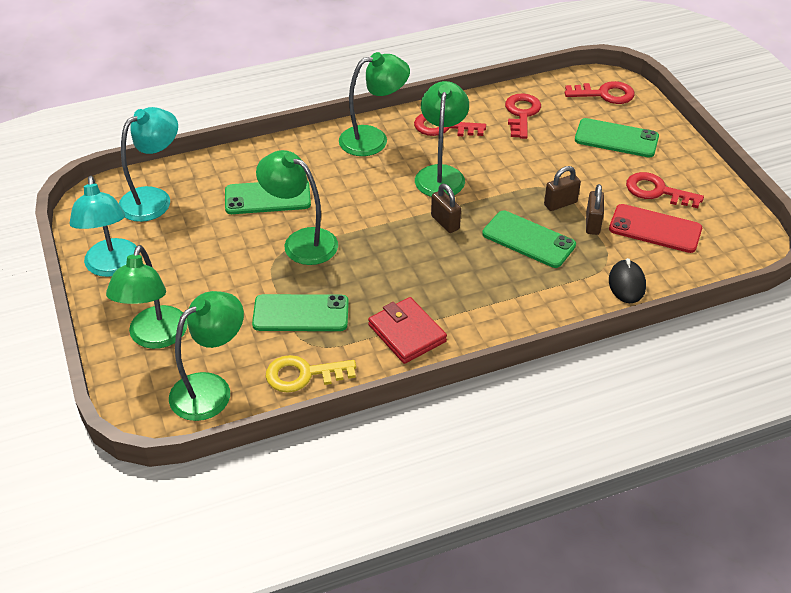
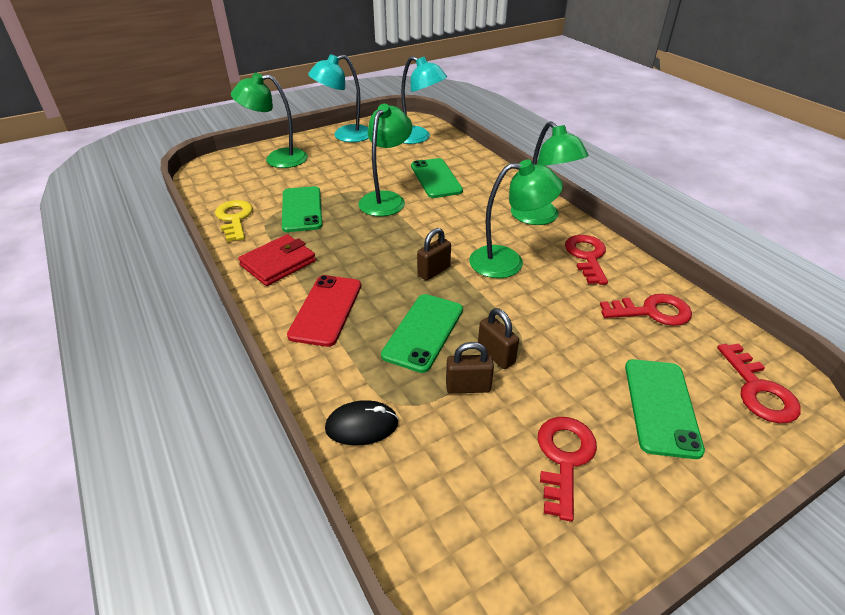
camera: 80 degrees right, 5 degrees down
green lamp [169,291,244,421] -> none
red phone [609,204,702,253] -> red phone moved to [287,275,361,347]

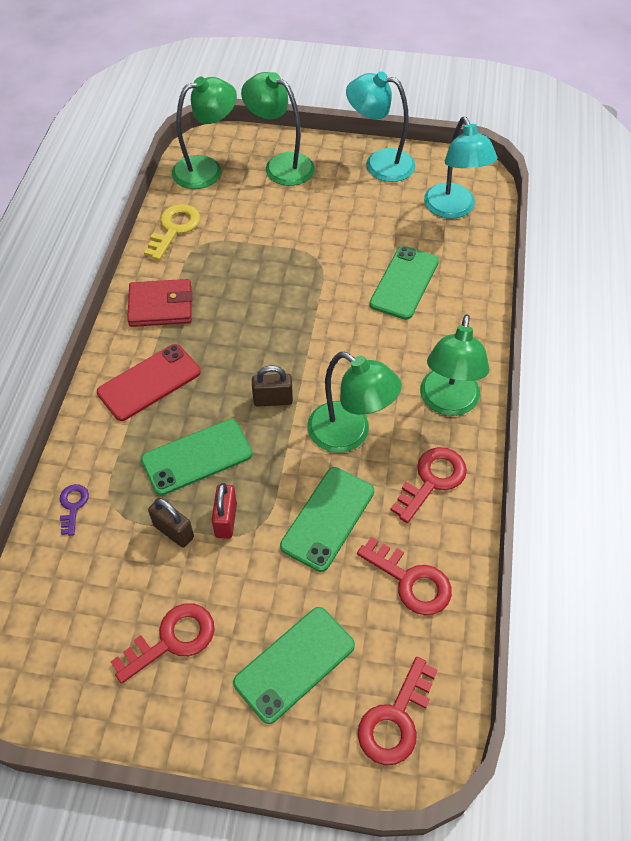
camera: 40 degrees right, 15 degrees up
green phone [282,186,323,232] -> green phone moved to [280,467,374,572]
black mouse [325,400,399,446] -> purple key [60,484,89,536]
green lamp [358,104,412,216] -> green lamp moved to [172,77,237,189]
brown padlock [478,308,519,369] -> red padlock [212,483,237,539]

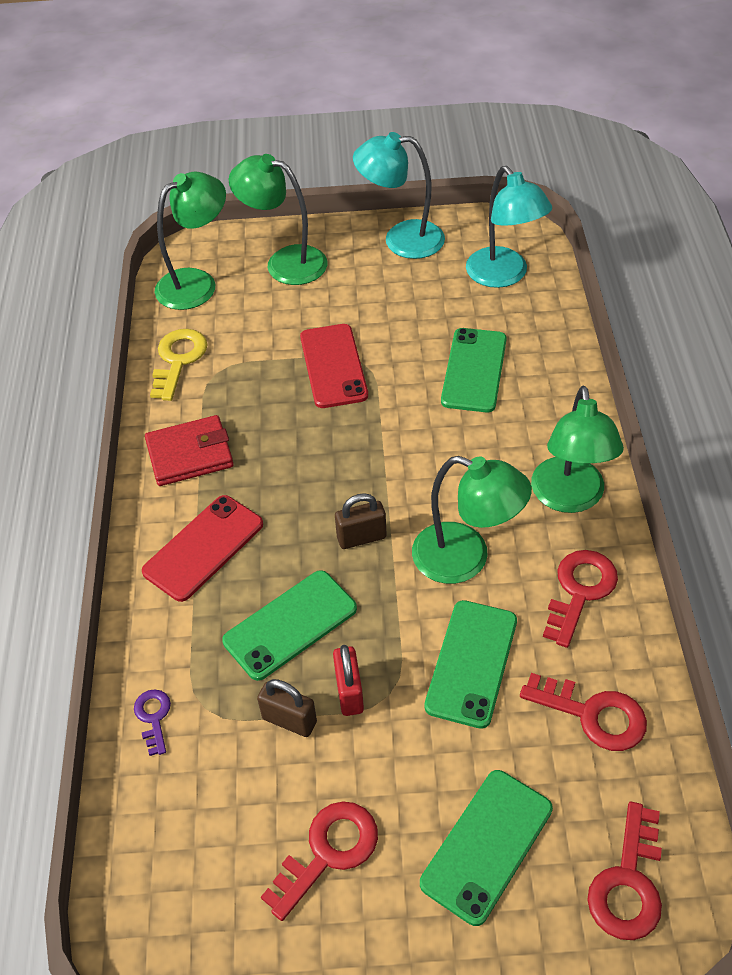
camera: 10 degrees left, 5 degrees down
none -> red phone [300,324,368,408]

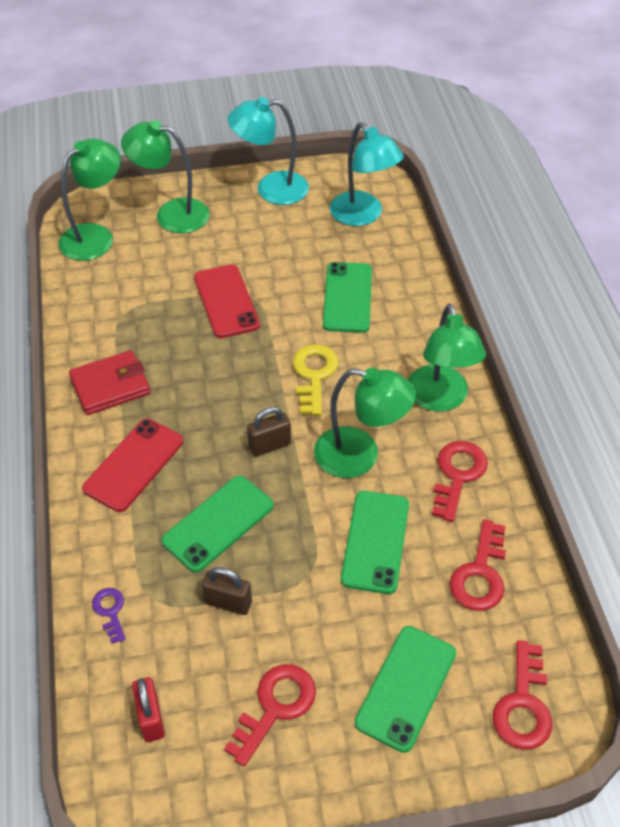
camera: 10 degrees left, 0 degrees up
yellow key [150,329,208,401] -> yellow key moved to [293,344,339,416]
red padlock [333,645,364,716] -> red padlock moved to [132,677,165,742]
red key [520,673,647,751] -> red key turned 90 degrees clockwise [449,519,506,611]

